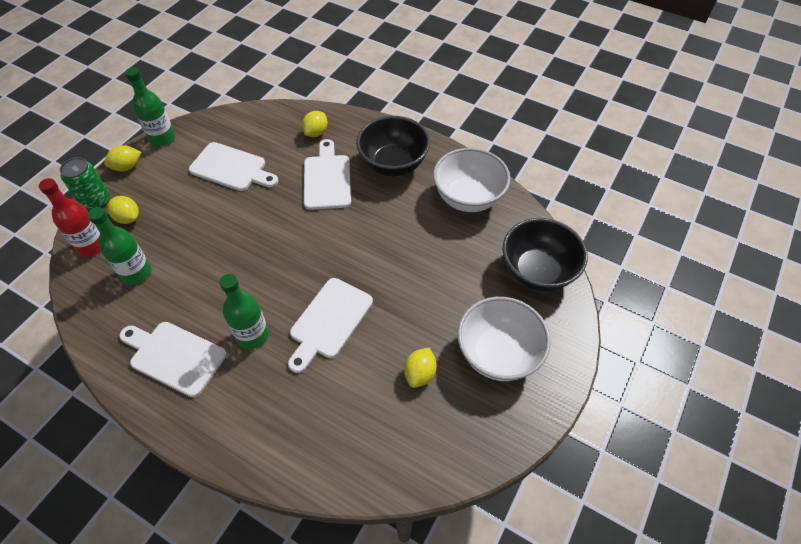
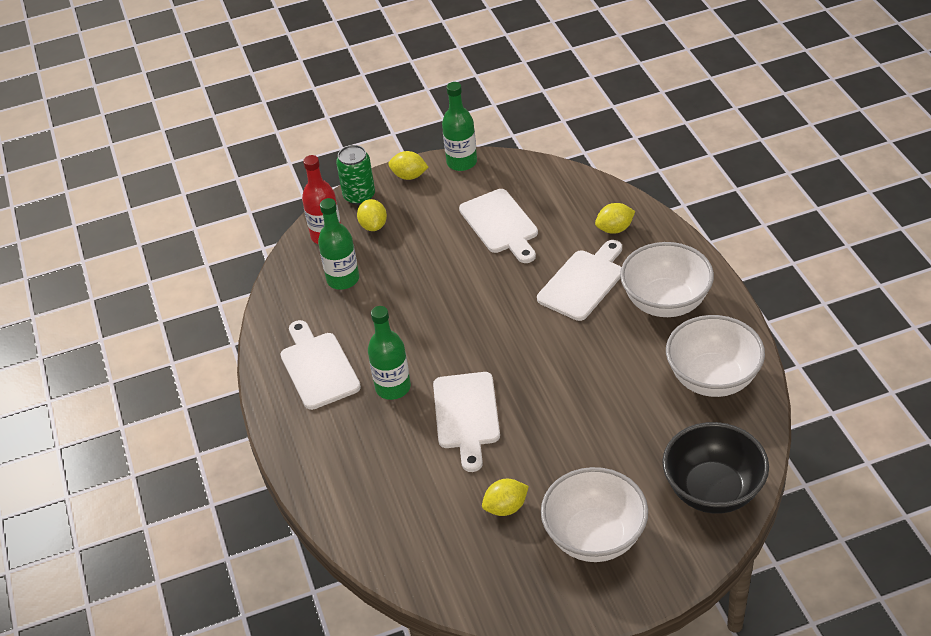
camera: 45 degrees right, 10 degrees down
white cutting board [288,278,373,373] -> white cutting board turned 75 degrees counterclockwise [433,372,500,472]
black bowl [356,116,430,176] -> white bowl [620,242,714,317]

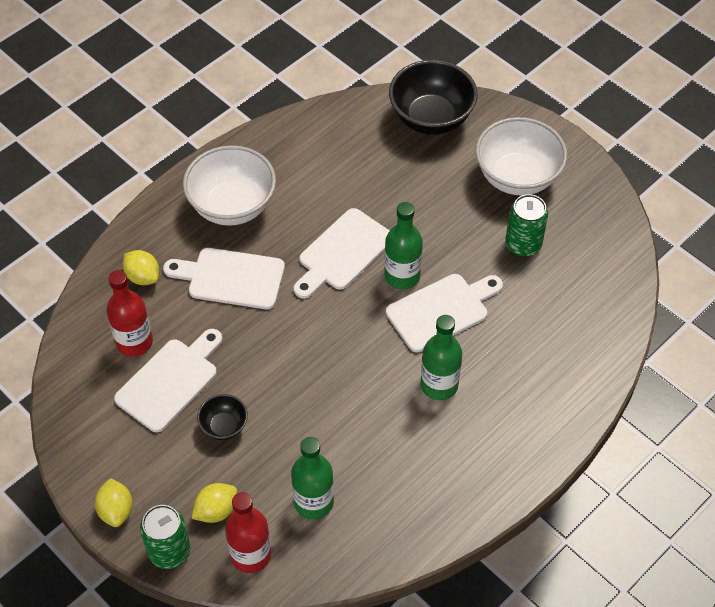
camera: 120 degrees left, 10 degrees up
white cutting board [281,320,361,410] -> white cutting board moved to [294,208,390,299]
green bottle [442,82,477,171] -> green bottle moved to [384,202,423,289]
yellow lemon [482,479,529,516] -> green can [505,194,548,257]
white bowl [666,315,765,397] -> none
none -> red bottle [106,270,153,357]
none -> black bowl [197,394,248,440]

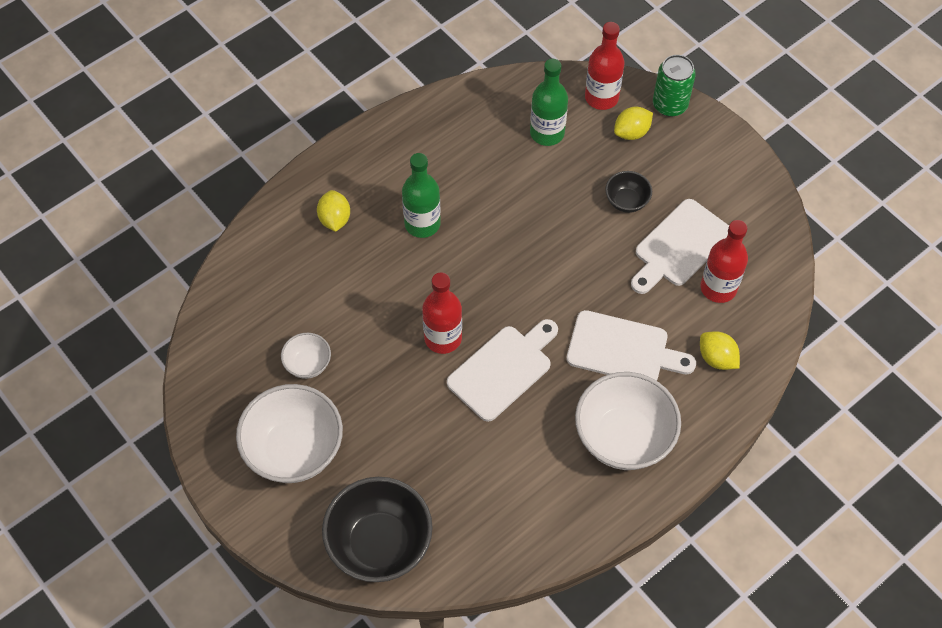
camera: 175 degrees left, 5 degrees up
yellow lemon [95,478,133,527] -> yellow lemon moved to [317,190,350,232]
green bottle [384,202,423,289] -> red bottle [422,272,462,354]
white cutting board [386,274,503,352] -> none
green can [505,194,548,257] -> white bowl [281,333,331,379]

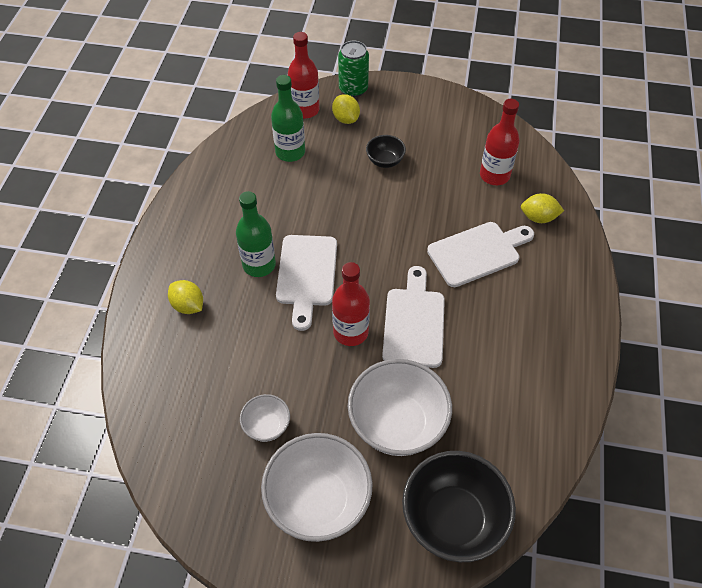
camera: 40 degrees left, 5 degrees down
white bowl [575,372,681,470] -> white bowl moved to [348,359,452,456]
yellow lemon [614,107,653,140] -> yellow lemon turned 45 degrees counterclockwise [332,94,360,124]
white cutting board [631,199,729,294] -> white cutting board moved to [276,235,337,331]

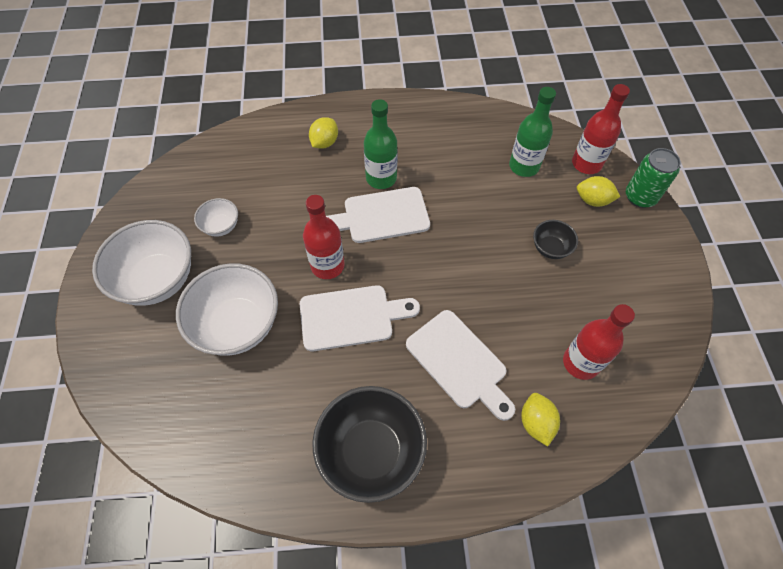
camera: 75 degrees right, 5 degrees up
yellow lemon [332,94,360,124] -> yellow lemon turned 60 degrees clockwise [577,176,620,207]
black bowl [402,451,516,562] -> black bowl moved to [312,386,427,503]

